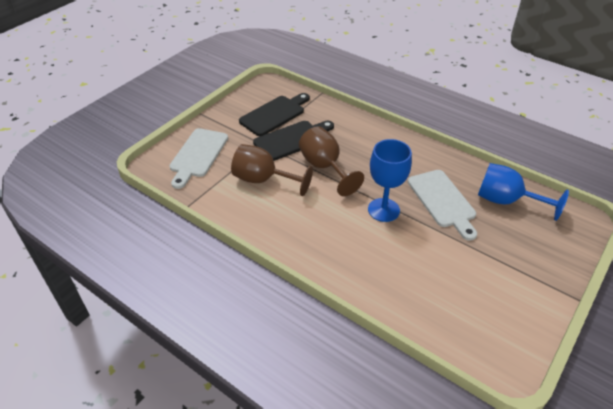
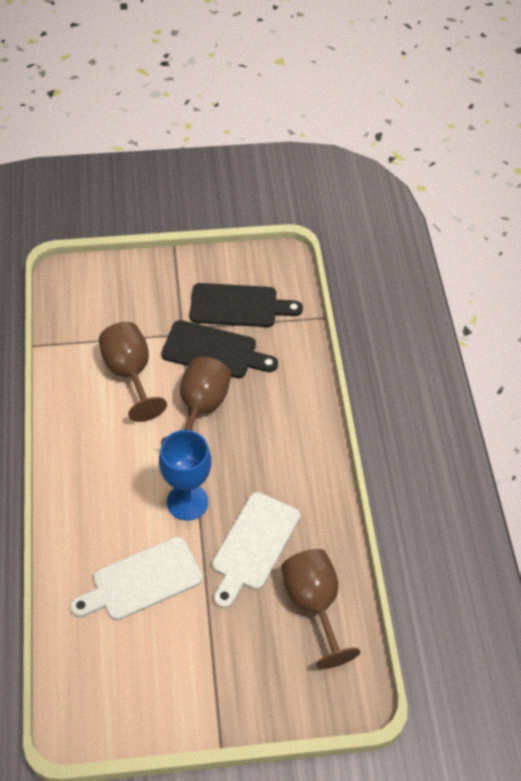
camera: 45 degrees right, 10 degrees up
white cutting board [169,128,228,189] -> white cutting board moved to [70,536,203,620]
blue goblet [478,163,569,221] -> brown goblet [281,549,360,669]

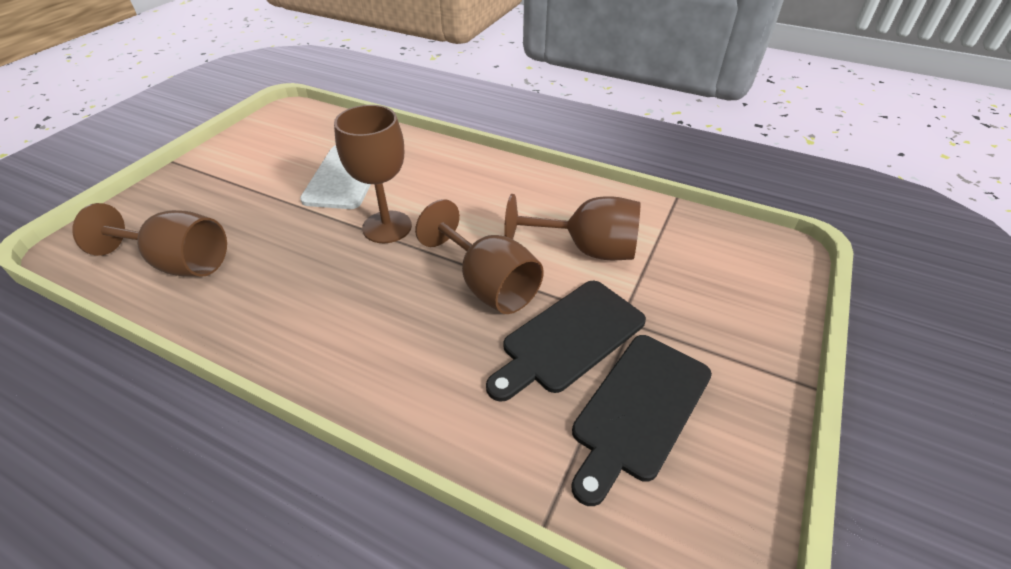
camera: 125 degrees right, 10 degrees down
blue goblet [159,430,211,521] -> brown goblet [334,105,412,243]
white cutting board [212,492,300,608] -> none

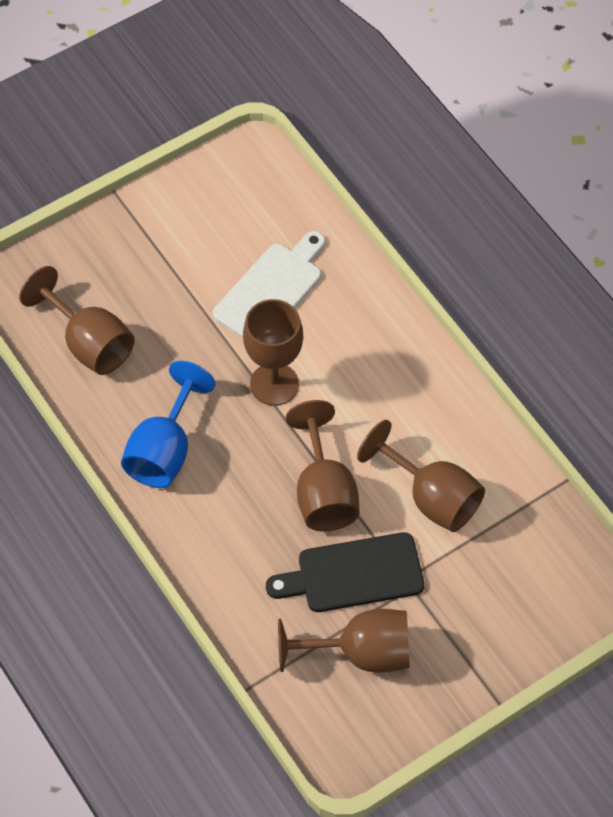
camera: 30 degrees right, 15 degrees up
black cutting board [571,335,712,506] -> brown goblet [278,609,409,673]
none -> blue goblet [121,361,215,488]

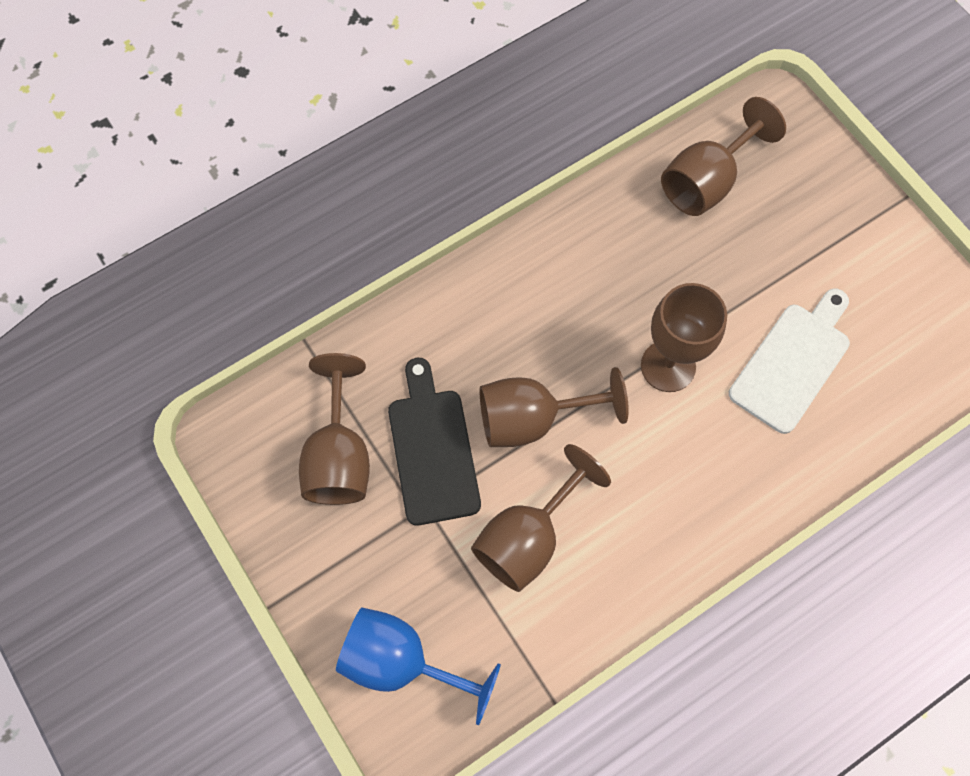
camera: 90 degrees right, 10 degrees up
blue goblet [121,361,215,488] -> blue goblet moved to [336,608,501,725]
white cutting board [213,231,325,338] -> white cutting board turned 90 degrees counterclockwise [729,288,850,434]

